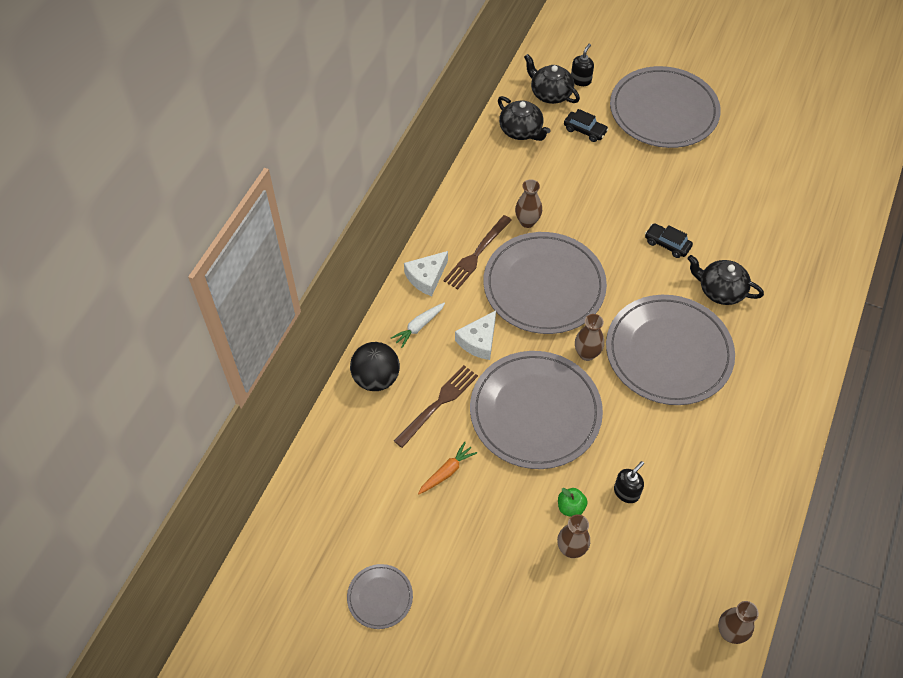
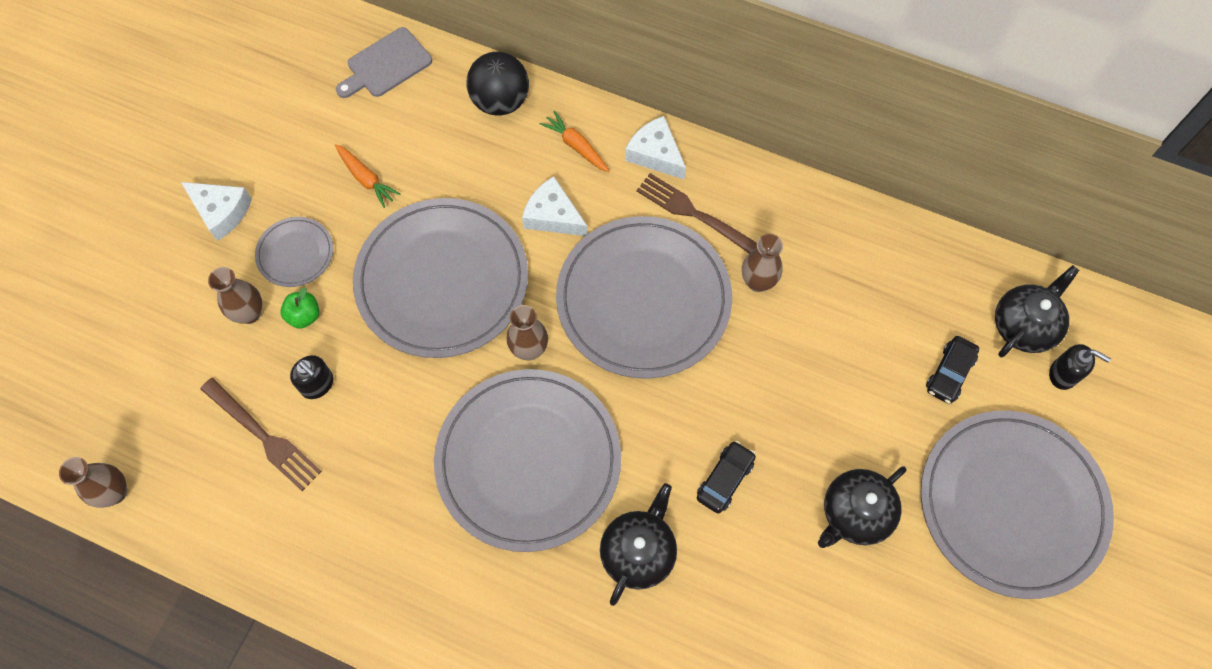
camera: 90 degrees right, 10 degrees up
grey plate [347,564,413,629] -> grey plate moved to [255,217,333,287]
white carrot [391,303,445,348] -> orange carrot [540,111,609,172]
brown fork [394,365,478,448] -> brown fork moved to [200,378,322,491]
black teapot [498,96,550,141] -> black teapot moved to [818,466,906,548]
none -> white cheese [181,182,252,241]
none -> grey cutting board [336,27,432,98]

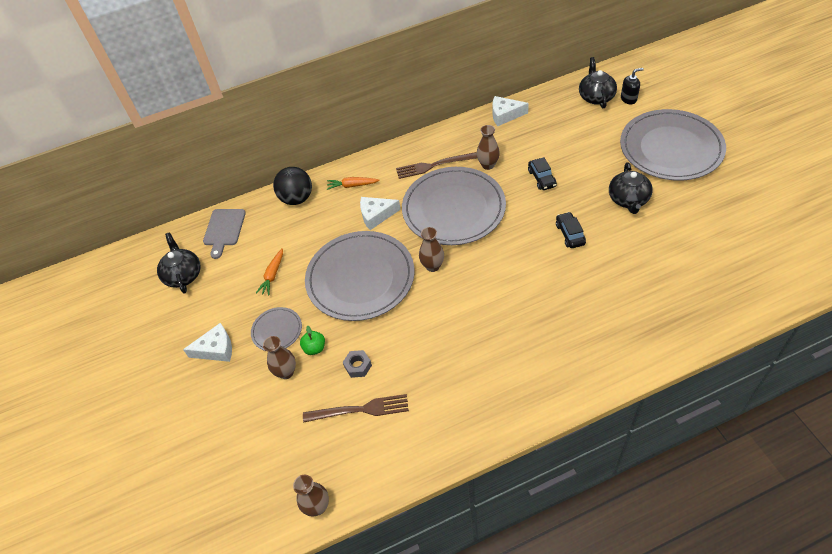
camera: 40 degrees left, 15 degrees down
black soap dispenser [290,355,334,399] -> grey nut [343,350,372,378]
orange carrot [335,144,400,208] -> orange carrot turned 105 degrees clockwise [256,248,283,295]
grey plate [434,369,621,552] -> none
black teapot [600,483,677,606] -> black teapot moved to [157,233,201,294]
white cheese [625,116,686,180] -> white cheese moved to [492,96,529,126]
black car [926,336,979,404] -> black car moved to [528,157,557,190]

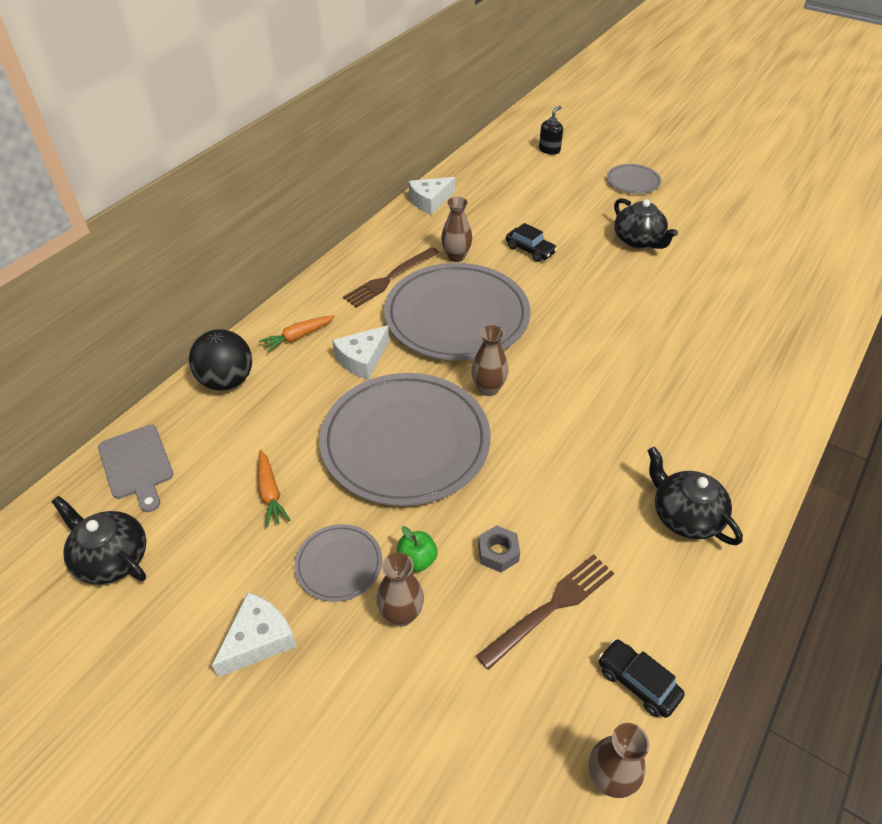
camera: 40 degrees left, 5 degrees down
black car [556,212,586,248] -> black car moved to [598,639,685,718]
black teapot [579,57,617,108] -> black teapot moved to [647,447,743,545]
grey plate [620,109,726,181] -> grey plate [607,164,661,194], size x0.45

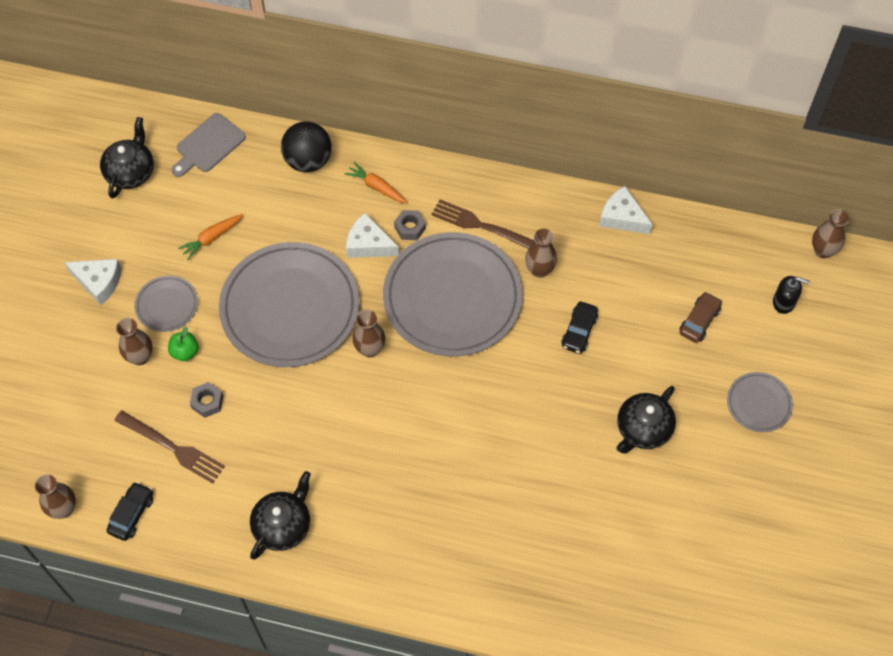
camera: 70 degrees right, 15 degrees up
none -> grey nut [394,210,426,240]
none -> brown car [679,292,722,343]
none -> brown vase [812,209,849,258]

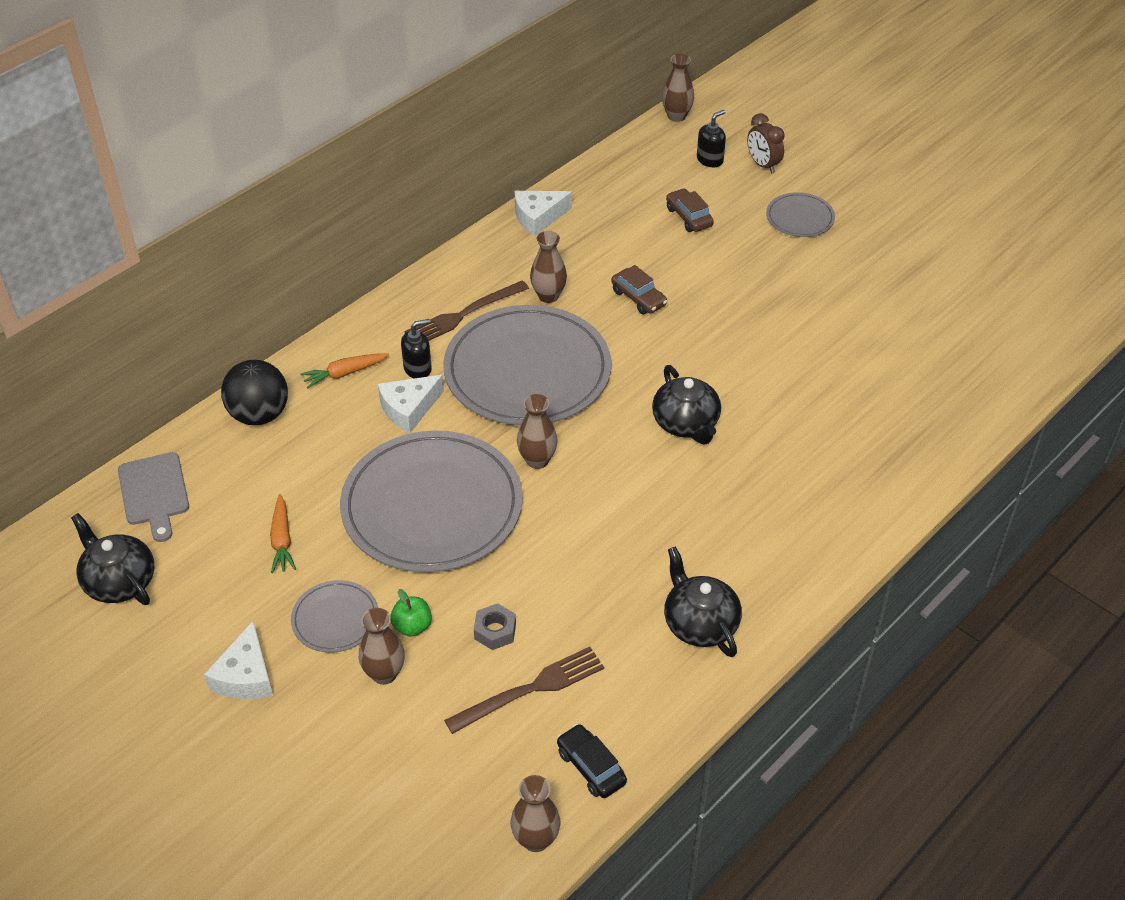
camera: 60 degrees left, 15 degrees down
white cheese [64,259,122,305] -> white cheese turned 135 degrees clockwise [204,621,273,699]
grey nut [394,210,426,240] -> black soap dispenser [401,319,432,379]
black car [561,302,598,354] -> brown car [611,265,668,314]
black teapot [616,386,676,453] -> black teapot moved to [652,365,721,445]
none -> brown clock [747,113,785,174]

